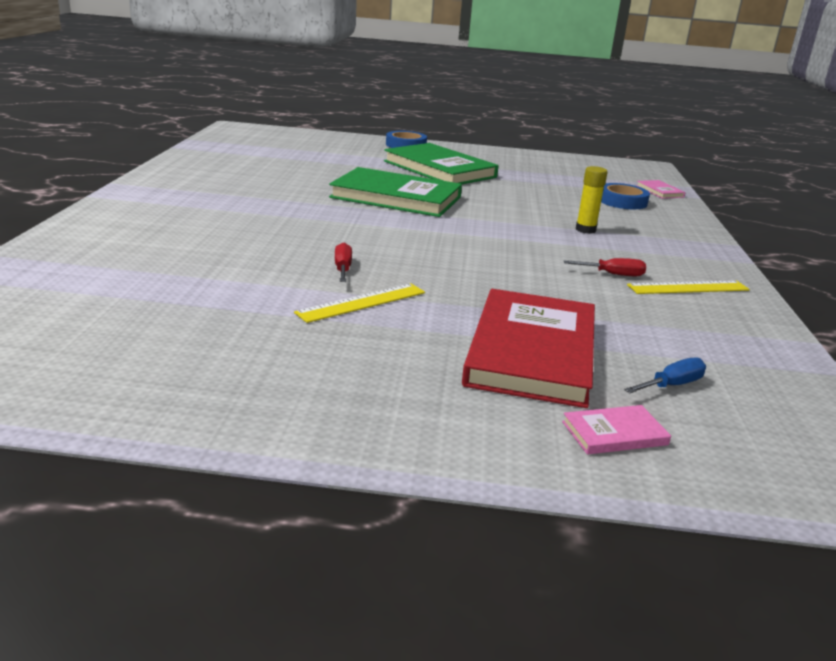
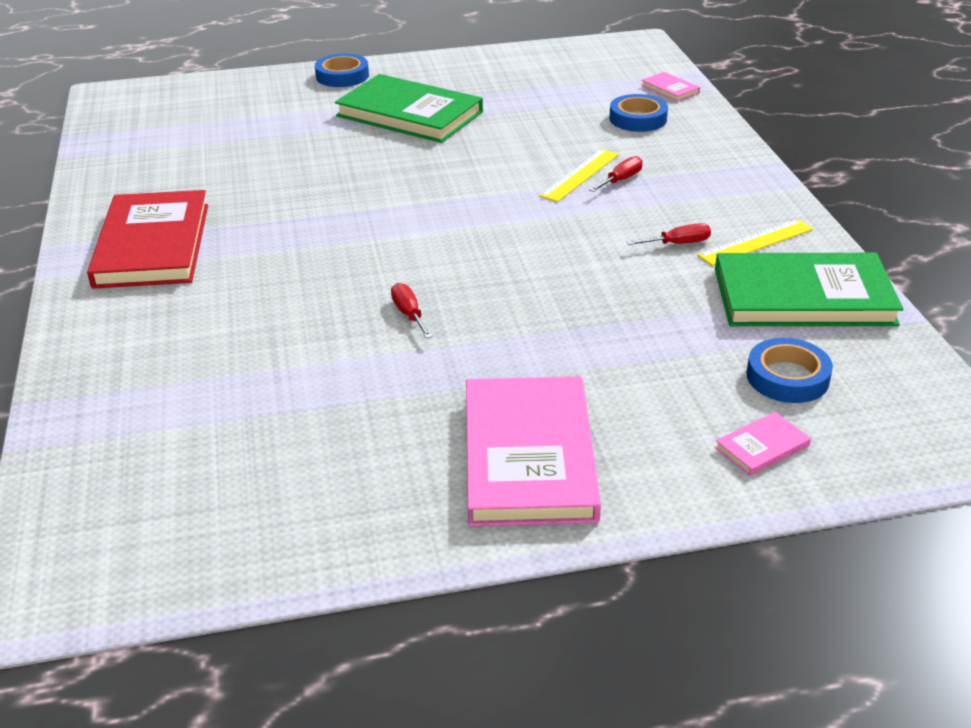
camera: 15 degrees left, 10 degrees up
yellow ruler [294,284,425,323] -> yellow ruler moved to [540,149,619,202]
green book [329,167,462,217] -> green book moved to [715,253,903,326]
red book [462,289,595,408] -> red book moved to [87,190,208,289]
yellow glue stick [576,166,608,234] -> red screwdriver [589,156,643,192]
blue screwdriver [624,357,706,393] -> blue tape [747,338,833,403]
none -> pink book [466,376,601,527]

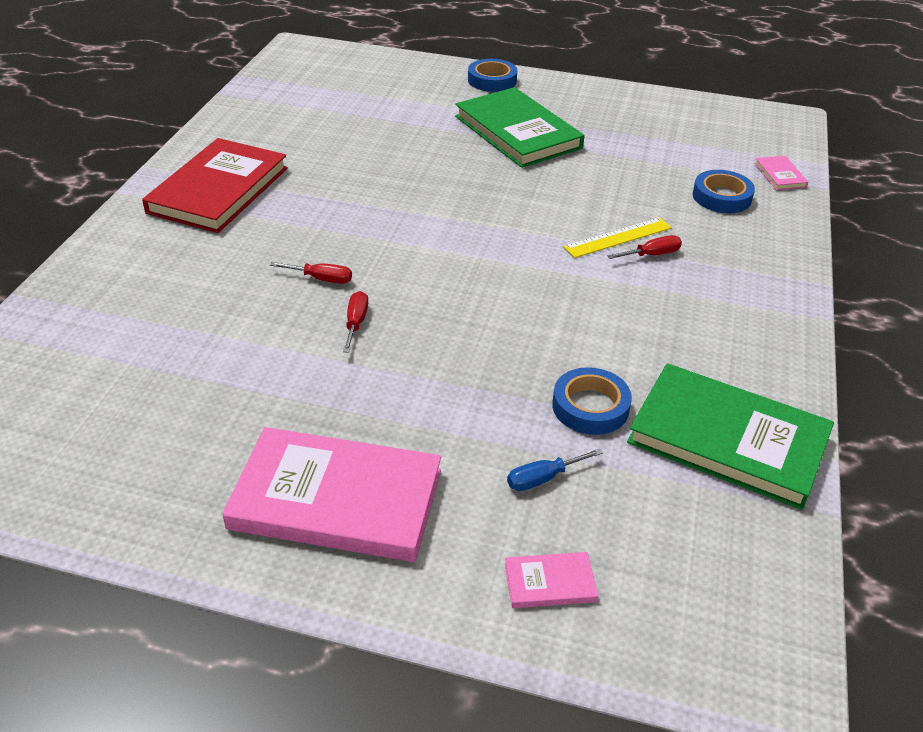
camera: 25 degrees right, 5 degrees up
pink book [466,376,601,527] -> pink book turned 75 degrees clockwise [222,427,441,562]
red screwdriver [626,223,711,245] -> red screwdriver moved to [270,262,352,284]
yellow ruler [697,219,813,266] -> none
blue tape [747,338,833,403] -> blue tape moved to [552,367,632,435]
none -> blue screwdriver [507,449,603,491]

